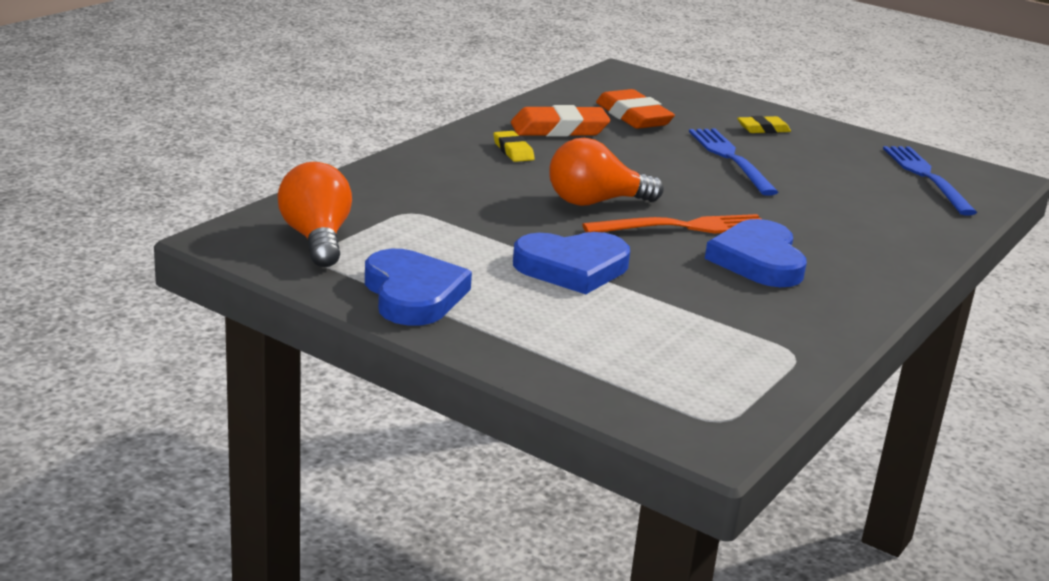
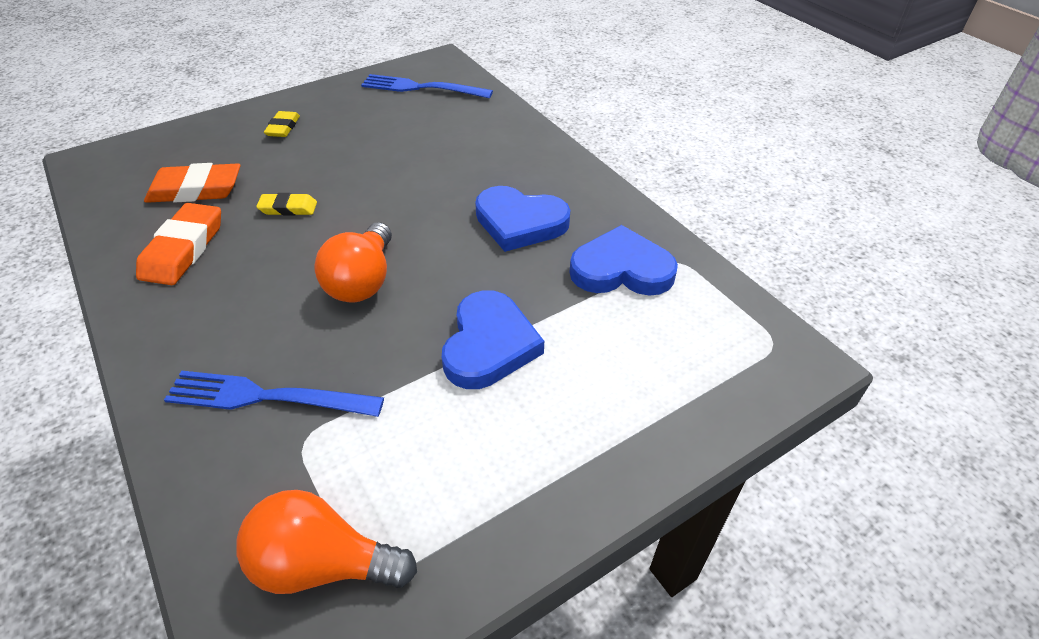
camera: 65 degrees left, 20 degrees up
blue heart [365,249,472,326] -> blue heart moved to [570,225,678,296]
yellow eraser [493,131,535,162] -> yellow eraser moved to [256,193,317,216]
orange fork [582,214,763,233] -> none
blue fork [689,128,778,196] -> blue fork moved to [164,371,384,417]

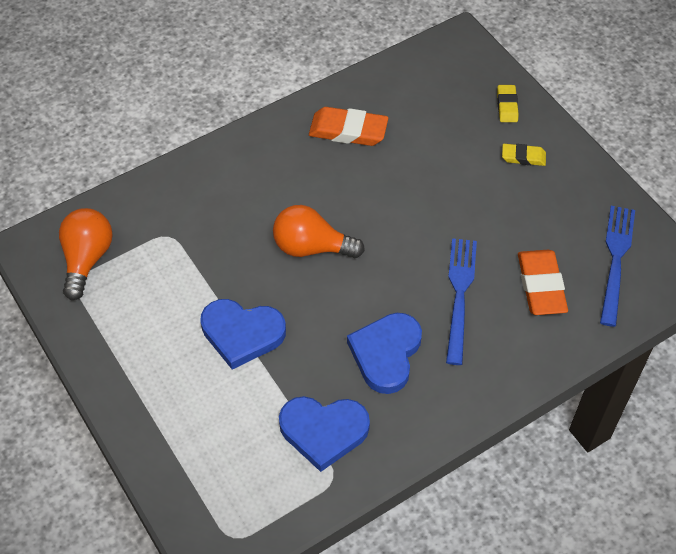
camera: 90 degrees right, 10 degrees up
orange eraser [144,163,241,203] -> orange eraser moved to [518,250,568,315]
blue fork [164,371,384,417] -> blue fork moved to [446,238,477,365]
yellow eraser [256,193,317,216] -> yellow eraser moved to [497,85,519,122]
blue heart [570,225,678,296] -> blue heart turned 90 degrees clockwise [279,396,370,472]

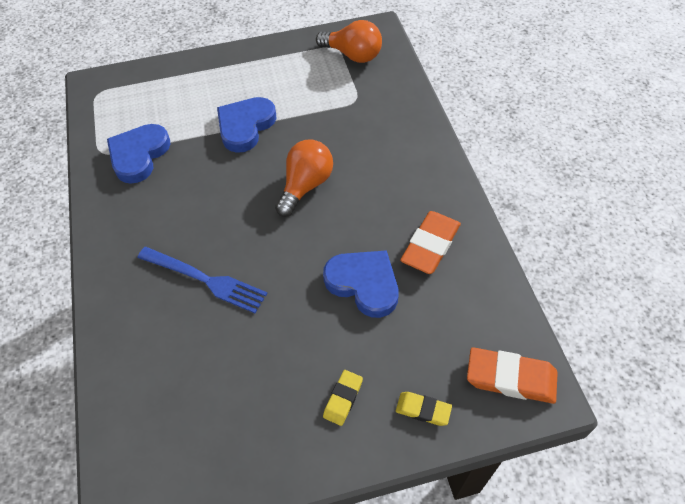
camera: 110 degrees right, 0 degrees up
blue heart [347,313,422,394] -> blue heart moved to [323,250,399,318]
orange eraser [518,250,568,315] -> orange eraser moved to [467,347,558,404]
blue fork [600,206,635,327] -> none

